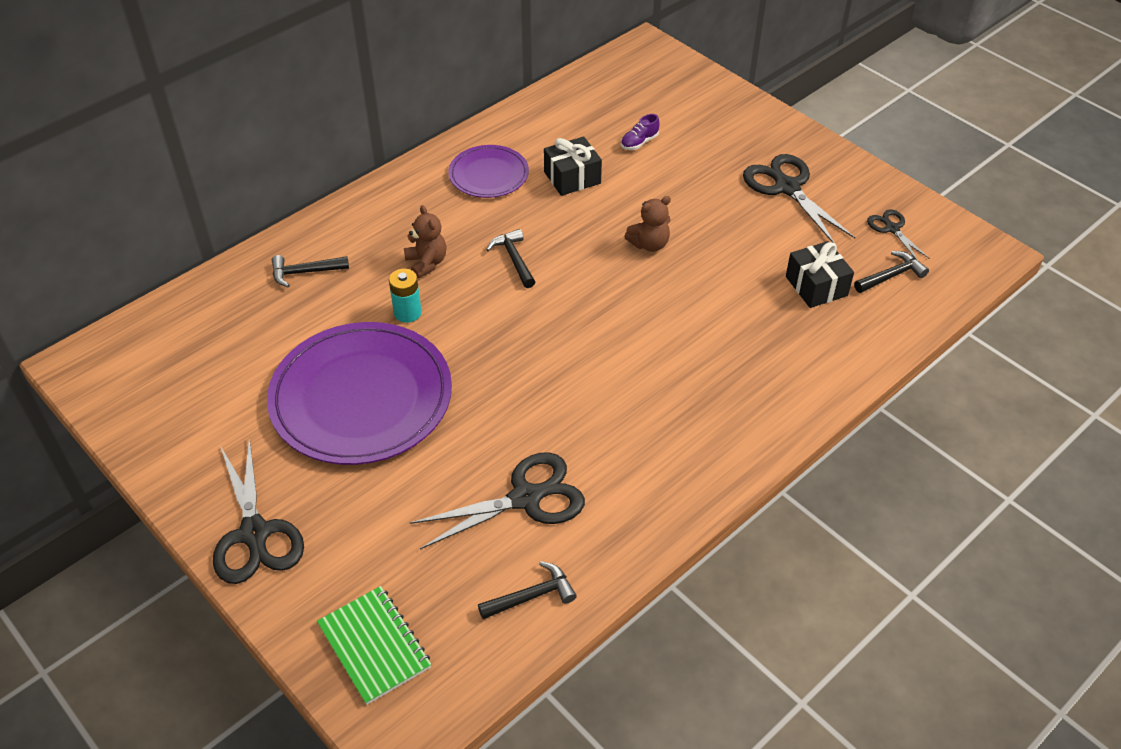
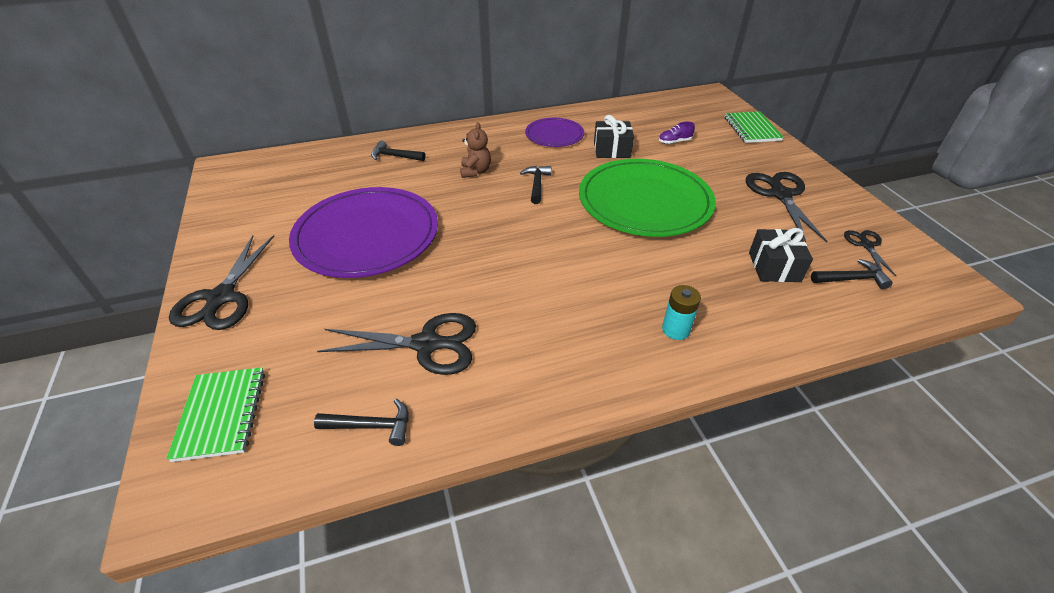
camera: 25 degrees right, 5 degrees down
turquoise battery [389,269,421,323] -> turquoise battery moved to [662,285,701,340]
brown teddy bear [624,196,671,252] -> green plate [579,159,716,237]
none -> green notebook [725,111,784,143]

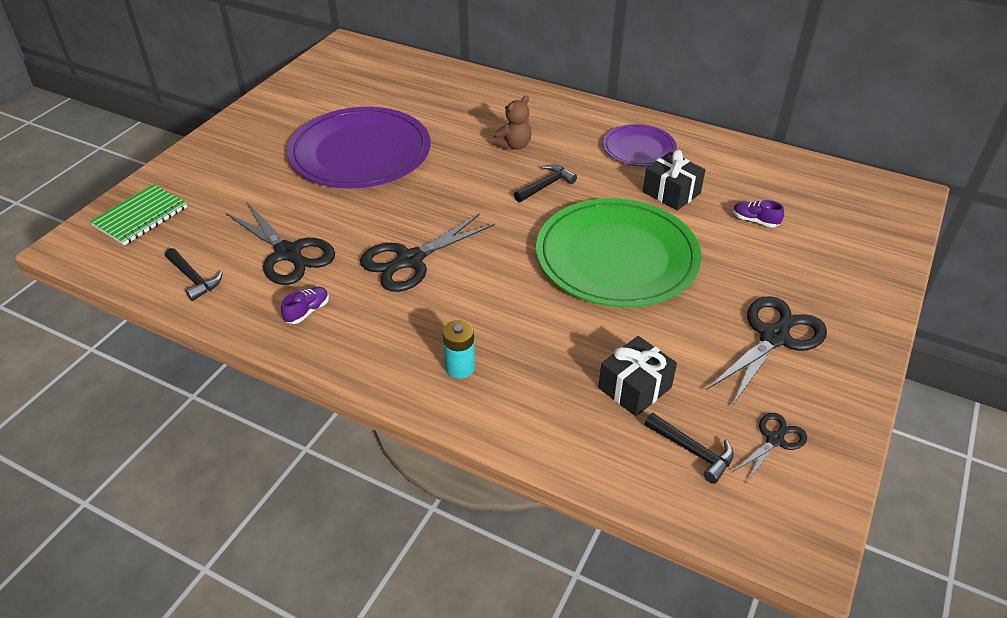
camera: 45 degrees right, 0 degrees up
black scissors [169,235,274,330] -> black scissors moved to [360,214,495,292]
black hammer [371,140,426,161] -> none
green notebook [725,111,784,143] -> none
none -> purple shoe [281,287,329,324]

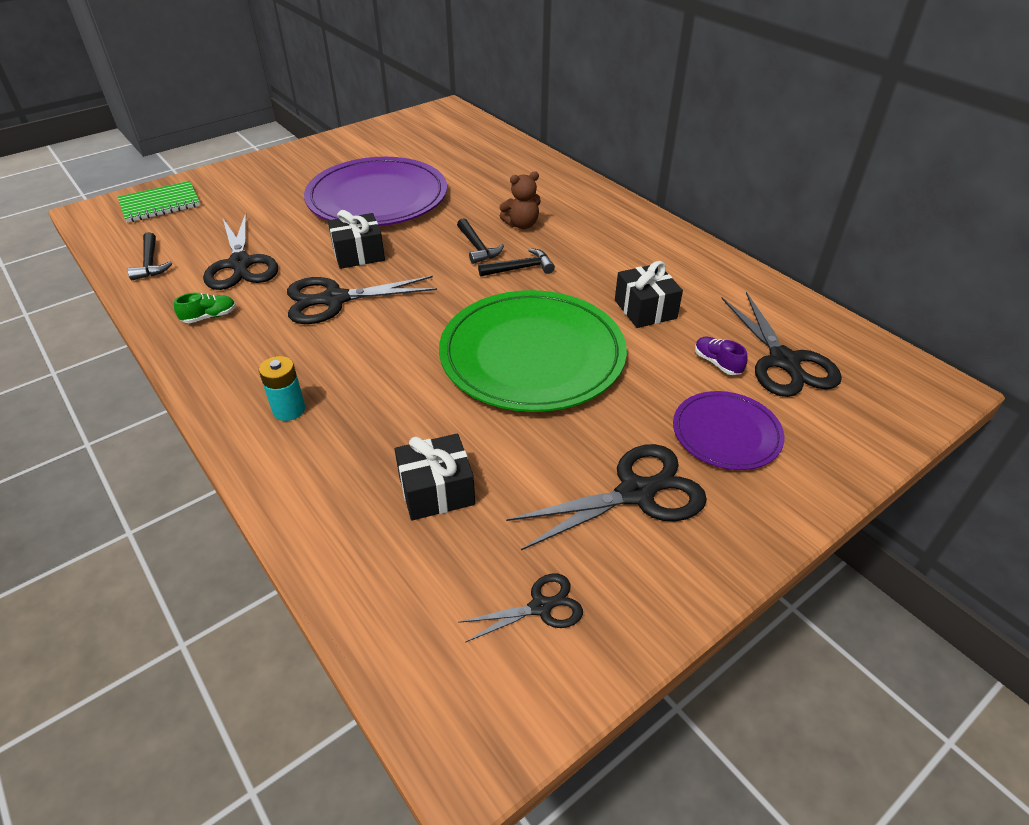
camera: 25 degrees right, 0 degrees up
purple shoe [281,287,329,324] -> green shoe [174,293,236,323]
purple plate [603,124,677,166] -> purple plate moved to [673,391,784,470]
black hammer [645,413,734,484] -> black hammer moved to [457,218,504,264]
none -> black gift [328,210,385,269]
none -> black scissors [721,292,842,397]

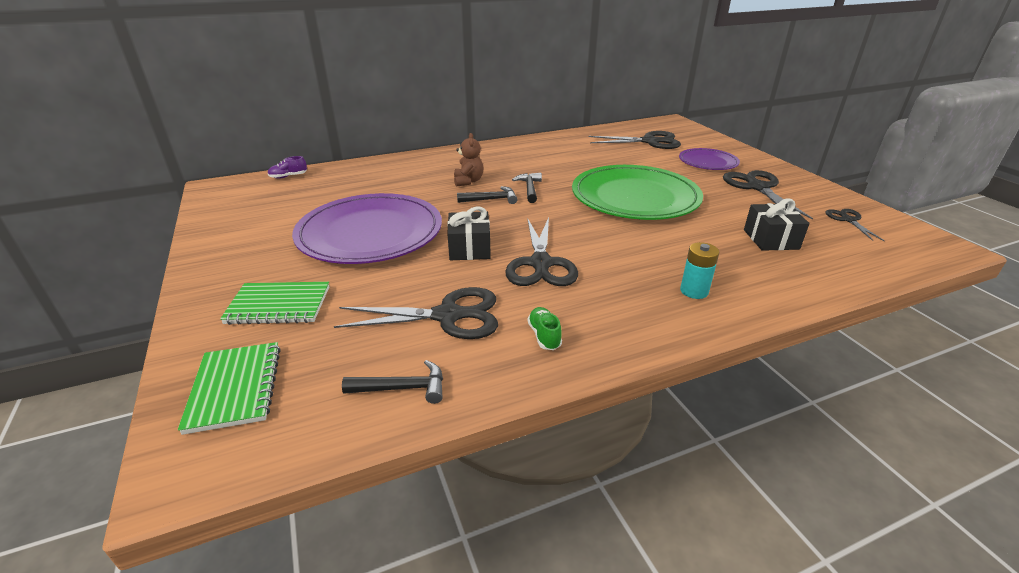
camera: 75 degrees left, 10 degrees down
black gift [615,261,683,328] -> none
purple shoe [695,337,747,375] -> purple shoe moved to [268,156,307,178]
none -> green notebook [220,282,329,325]

